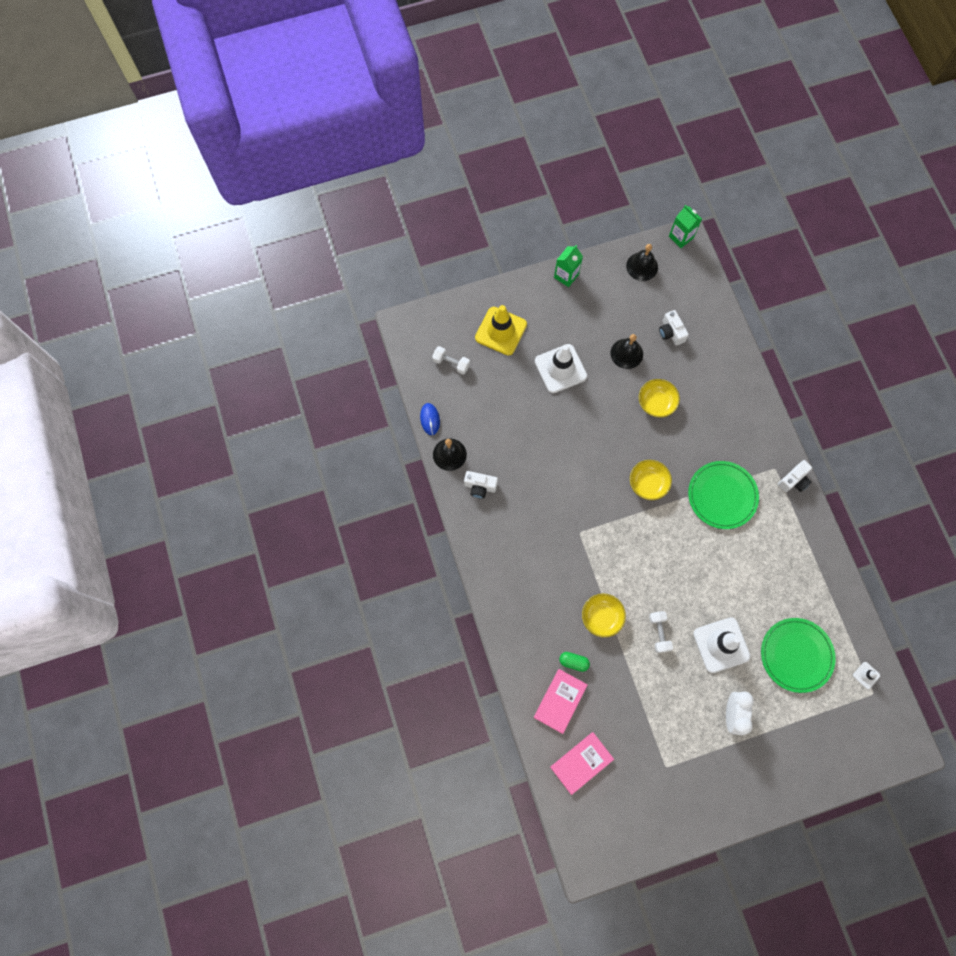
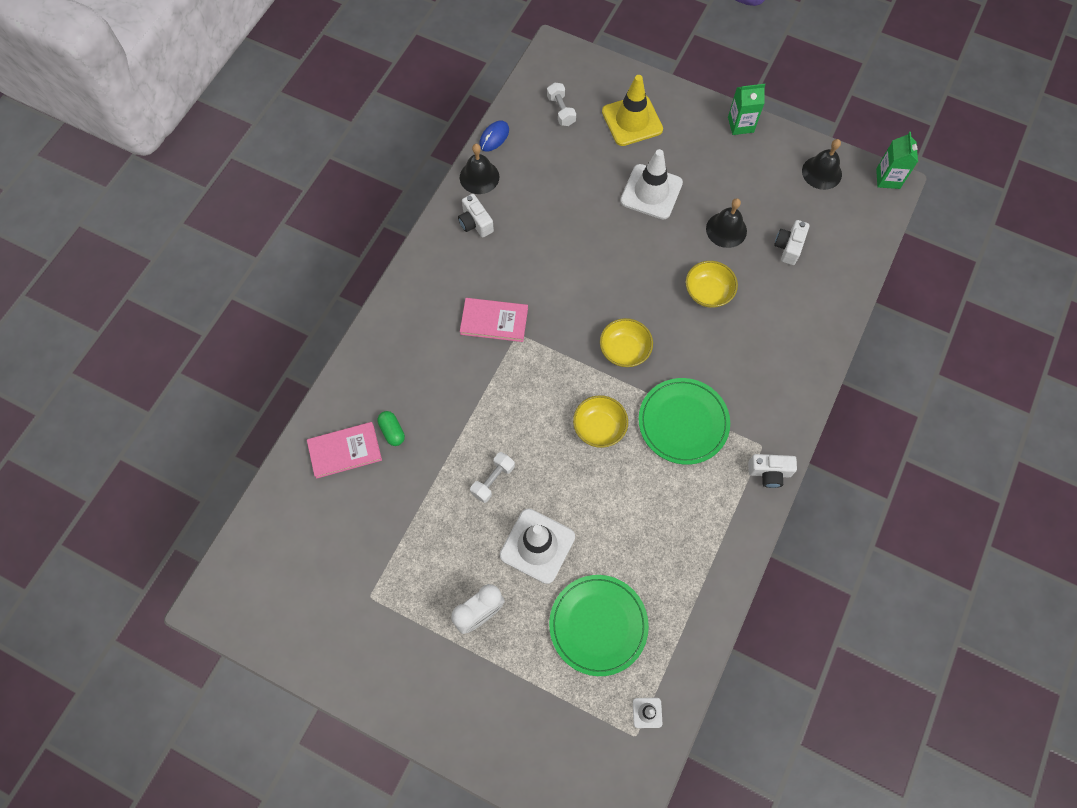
camera: 45 degrees right, 5 degrees down
pink book [550,732,614,795] -> pink book moved to [460,298,528,342]
yellow bowl [582,594,626,638] -> yellow bowl moved to [573,395,628,448]

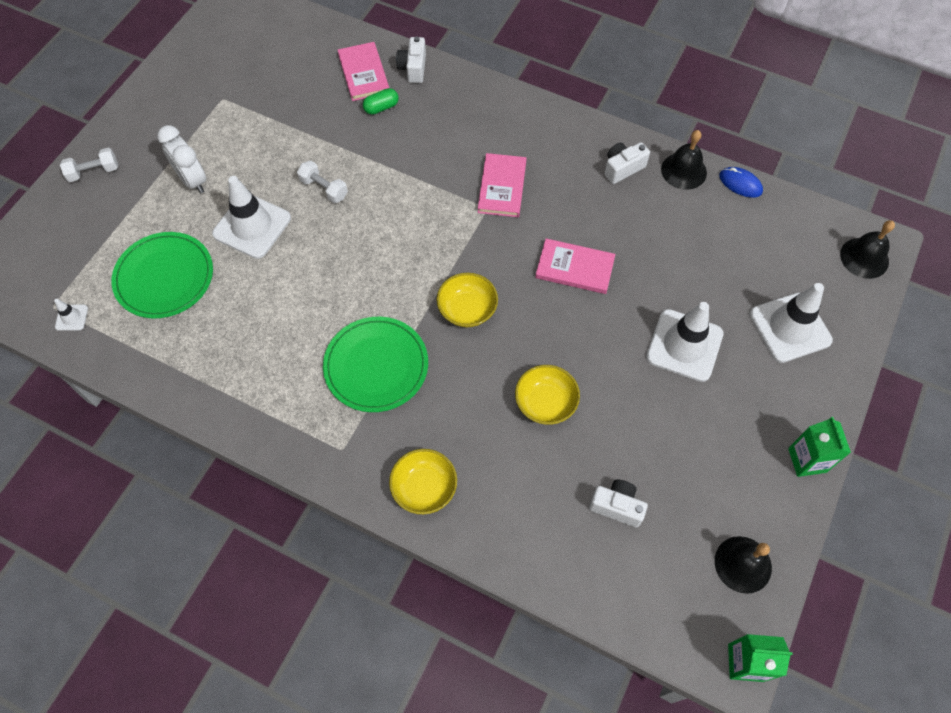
camera: 90 degrees right, 5 degrees down
white dumbbell [547,82,576,126] -> white dumbbell moved to [60,148,118,182]
yellow bowl [573,395,628,448] -> yellow bowl moved to [389,449,457,514]
yellow traffic cone [602,75,663,146] -> white traffic cone [749,283,833,363]
black bell [706,198,747,248] -> black bell moved to [840,220,895,279]
white camera [748,454,797,488] -> white camera moved to [396,36,426,83]
none -> pink book [535,238,616,294]

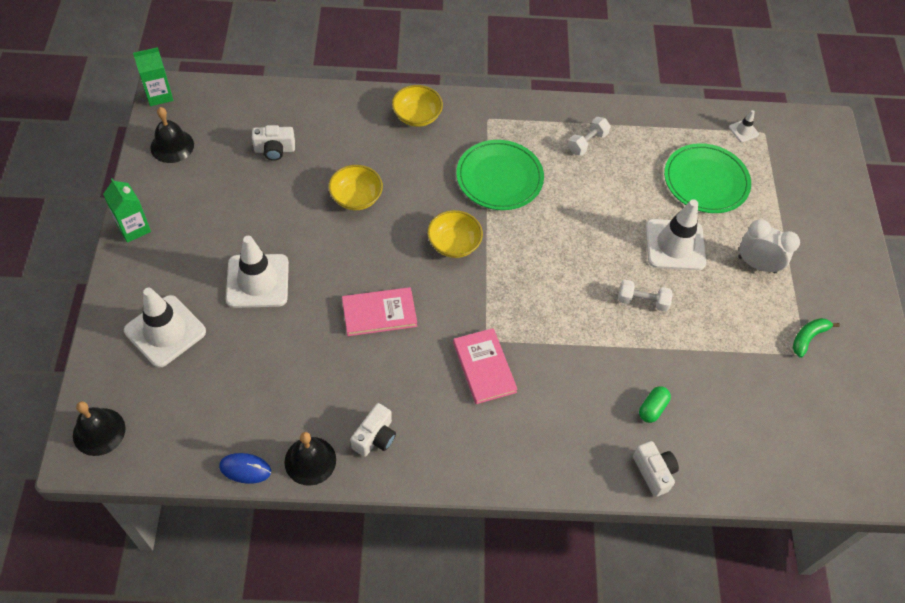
camera: 150 degrees right, 5 degrees down
white dumbbell [60,148,118,182] -> white dumbbell moved to [568,117,611,156]
pink book [338,42,389,101] -> none
none -> green banana [793,318,840,358]

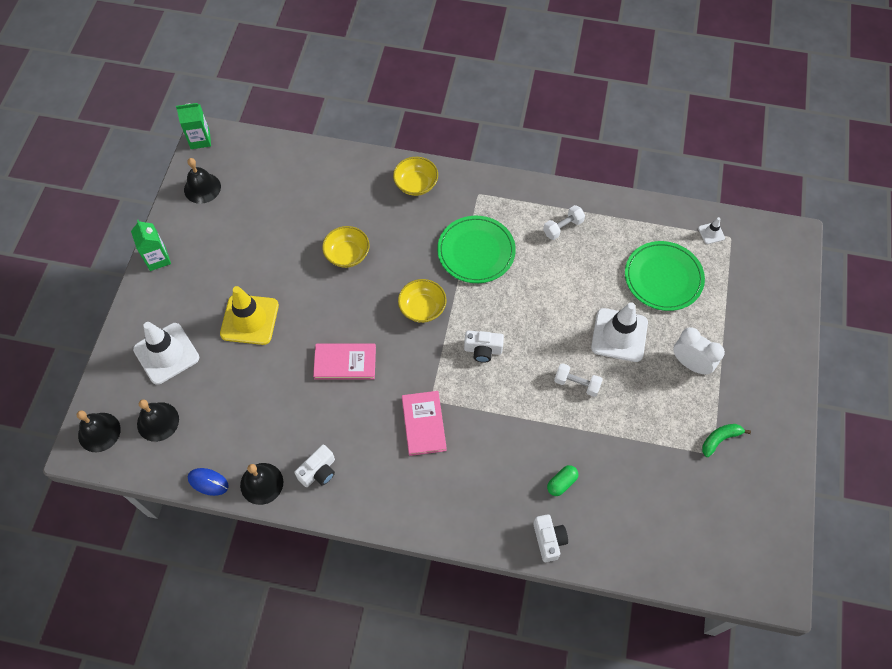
camera: 15 degrees right, 5 degrees up
white traffic cone [226,236,289,308] -> yellow traffic cone [220,286,279,345]
white camera [252,125,295,161] -> white camera moved to [464,331,504,363]
none -> black bell [137,399,179,442]

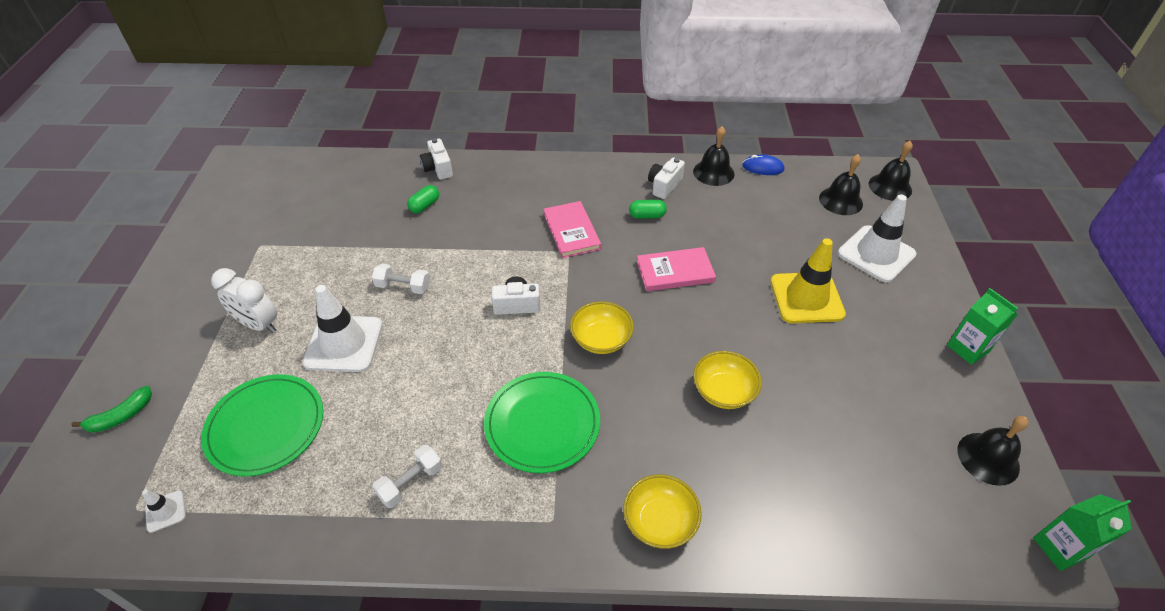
camera: 170 degrees right, 15 degrees down
green banana [702,424,751,457] -> green banana moved to [71,386,152,433]
none -> green capsule [629,200,667,219]

